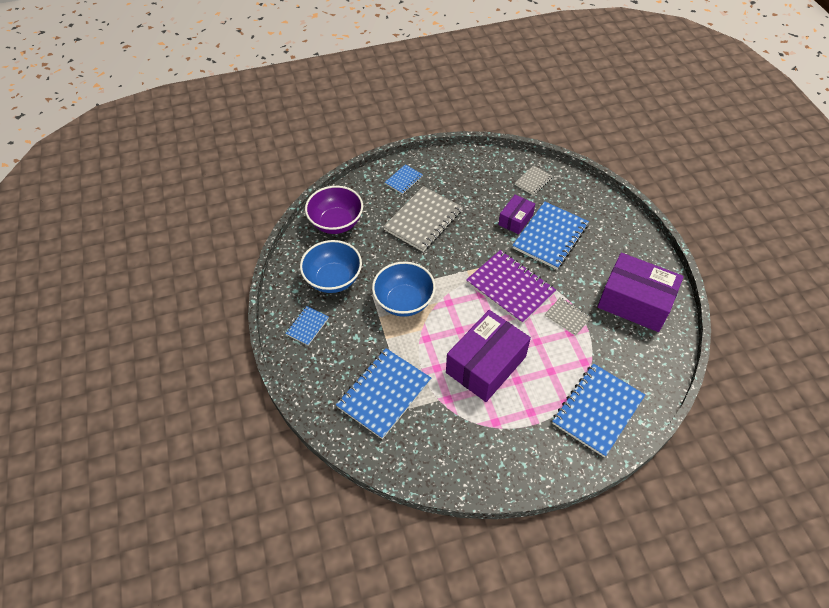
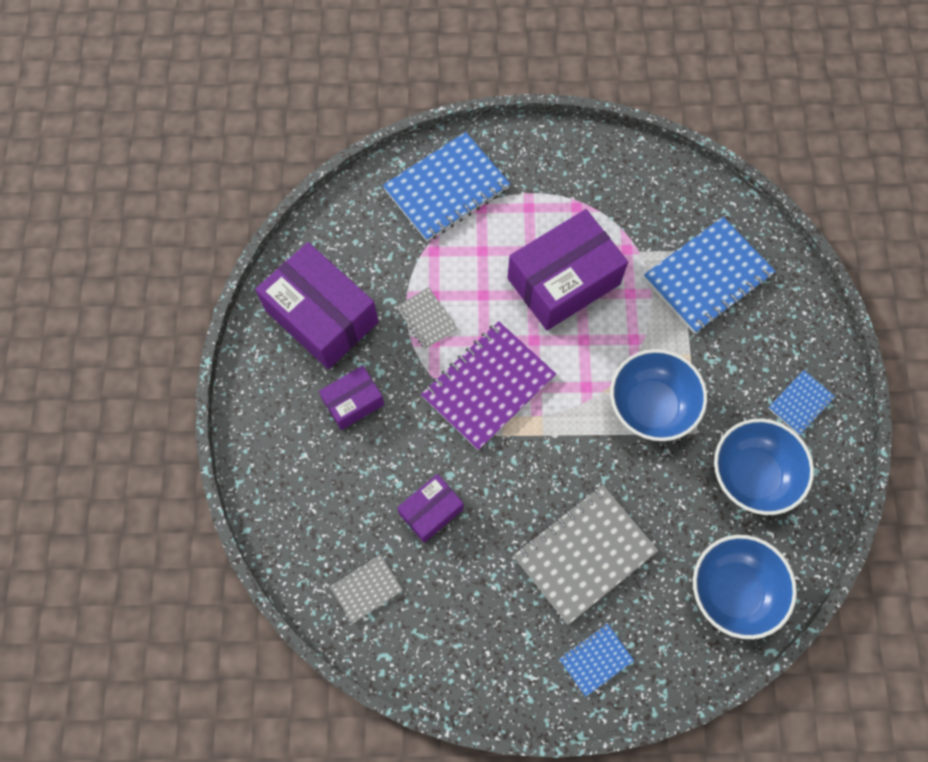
camera: 165 degrees left, 15 degrees up
purple bowl [305,186,363,234] -> blue bowl [693,535,797,639]
purple notebook [466,250,556,324] -> purple notebook turned 75 degrees clockwise [421,321,556,451]
blue notebook [512,201,589,269] -> none
none -> purple box [319,365,384,430]

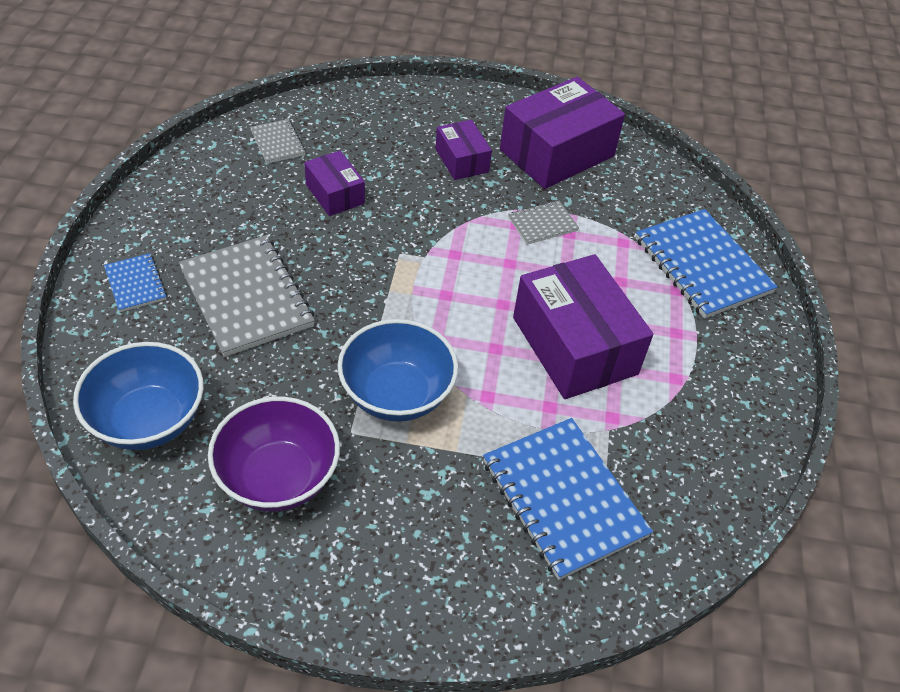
camera: 95 degrees right, 20 degrees down
purple notebook [421,321,556,451] -> none
blue bowl [714,419,814,515] -> purple bowl [208,397,340,512]
blue notebook [768,370,835,435] -> none

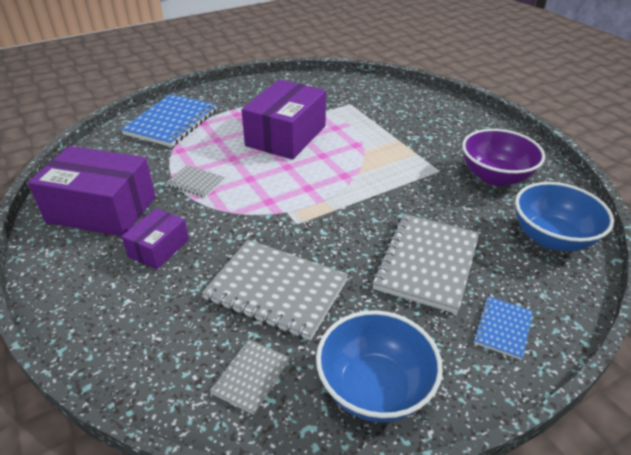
camera: 125 degrees left, 10 degrees down
purple box [304,151,365,216] -> grey notebook [202,240,348,341]
blue bowl [338,319,458,422] -> blue bowl moved to [316,310,443,422]
blue notebook [483,418,653,580] -> none

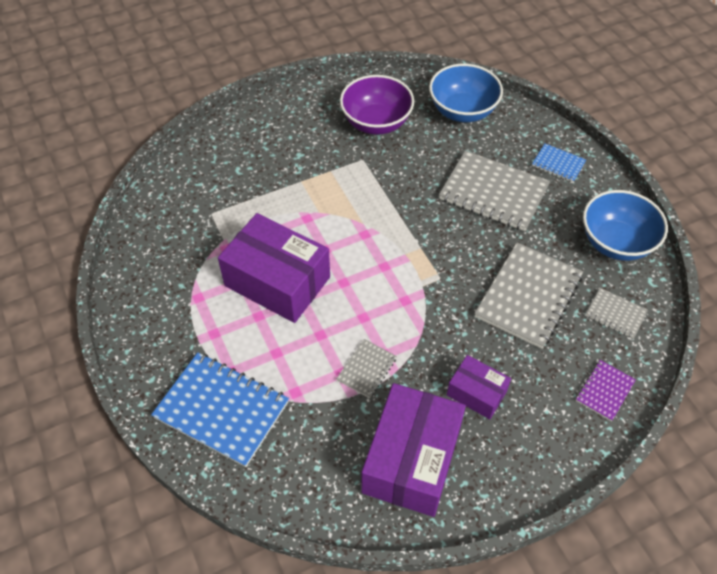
camera: 85 degrees left, 15 degrees up
none -> purple notebook [576,360,636,421]

